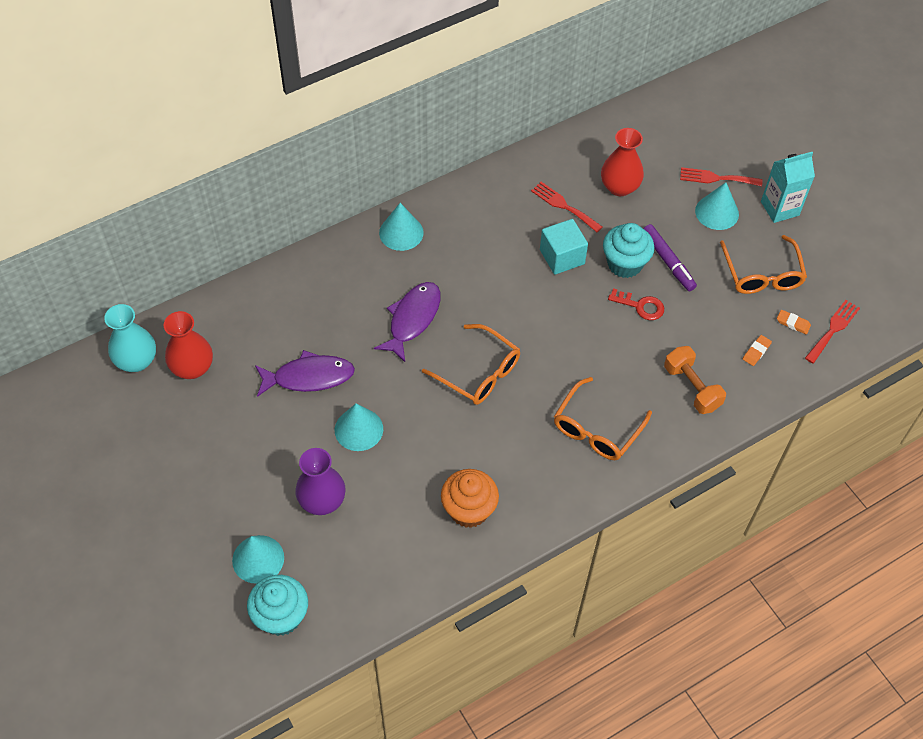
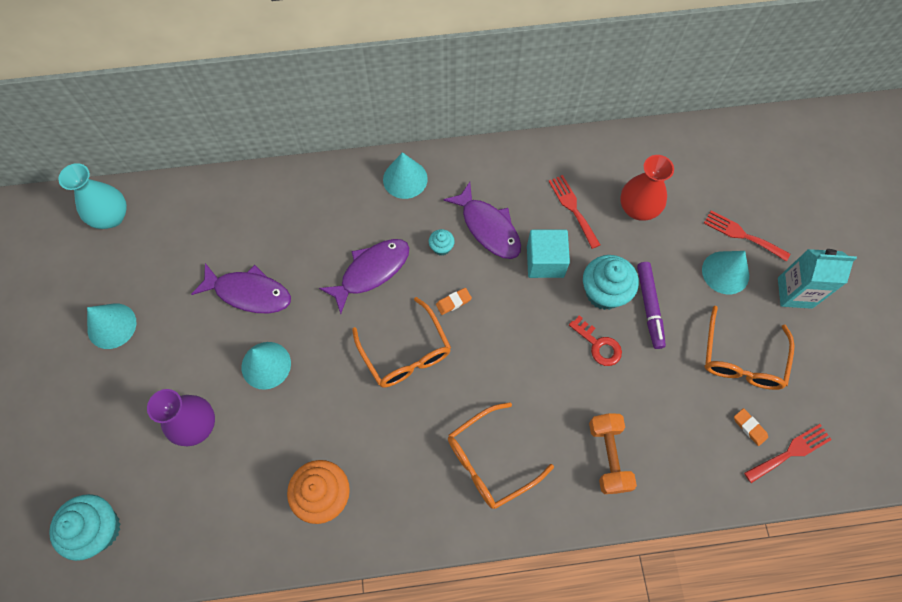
camera: 25 degrees right, 10 degrees up
red vase [164,311,213,379] -> none
turquoise cone [232,535,284,584] -> turquoise cone moved to [87,303,136,349]
orange eraser [743,335,772,366] -> orange eraser moved to [436,288,472,315]
none -> turquoise cupcake [429,229,455,256]
none -> purple fish [443,182,521,259]

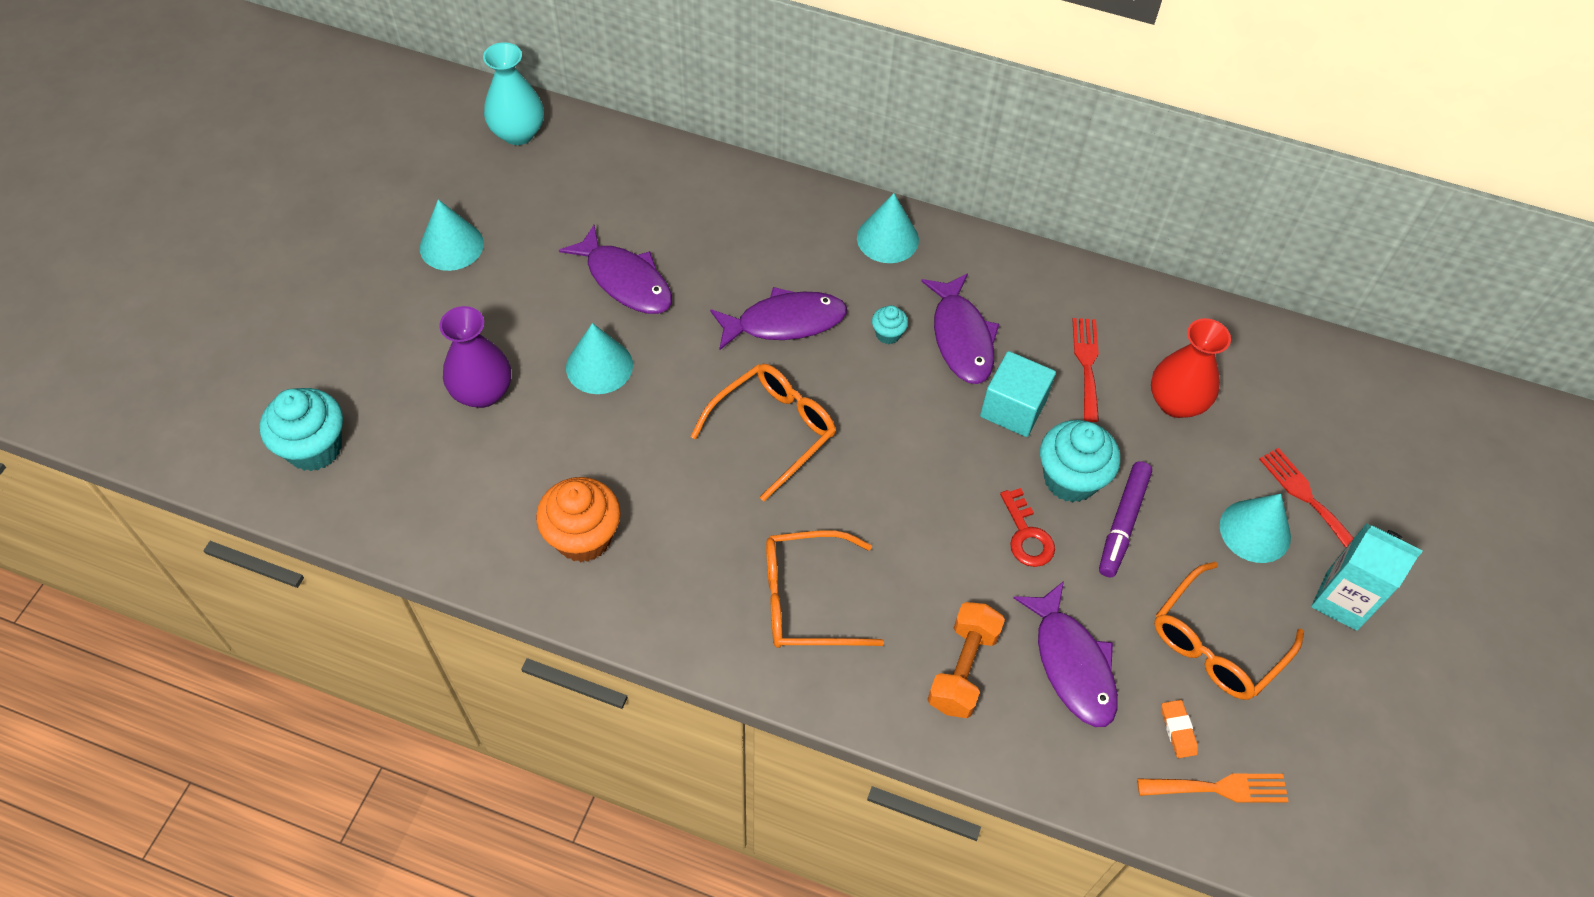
camera: 25 degrees right, 10 degrees down
orange glasses [352,297,451,388] -> orange glasses turned 135 degrees counterclockwise [691,364,836,501]
orange eraser [436,288,472,315] -> none
red fork [744,424,832,483] -> orange fork [1137,774,1289,803]
none -> purple fish [1013,581,1118,727]

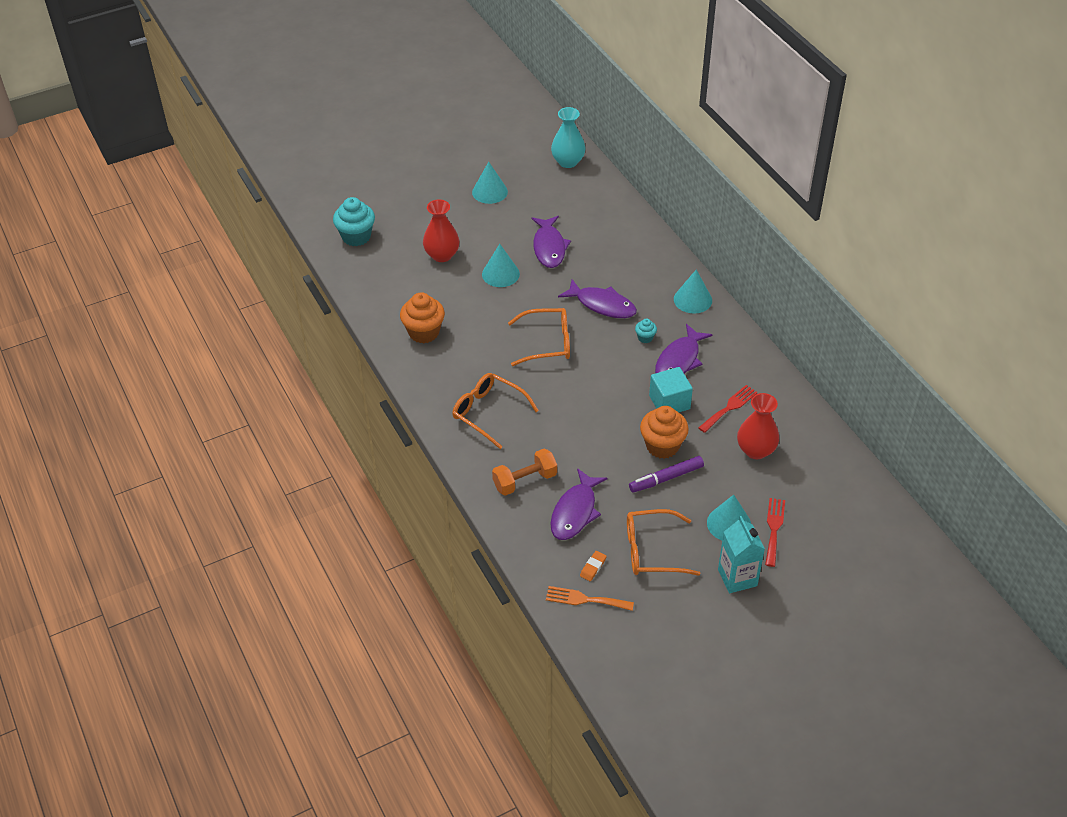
camera: 45 degrees right, 10 degrees down
purple vase [439,306,511,408] -> red vase [423,199,459,262]
red key [1000,488,1055,567] -> none
turquoise cupcake [1040,420,1120,502] -> orange cupcake [640,406,689,459]
orange fork [1137,774,1289,803] -> orange fork turned 150 degrees clockwise [546,586,634,611]

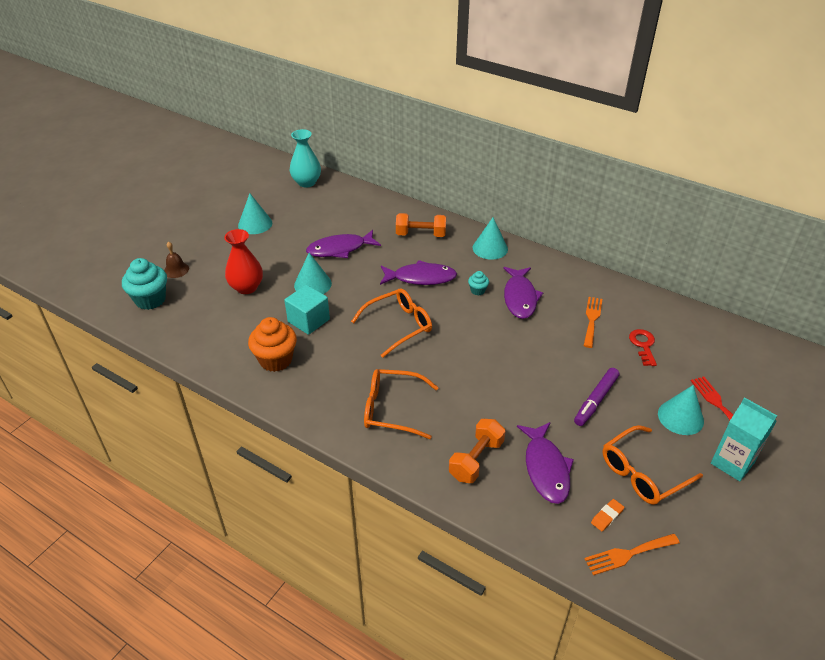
camera: 30 degrees left, 5 degrees down
purple fish [531,216,571,268] -> purple fish turned 105 degrees clockwise [306,230,381,258]
orange eraser [580,551,607,581] -> orange eraser turned 45 degrees clockwise [591,499,624,531]
orange cupcake [640,406,689,459] -> none
turquoise cube [649,367,693,412] -> turquoise cube moved to [284,285,330,335]
red fork [698,385,758,433] -> orange fork [584,297,602,348]
red vase [737,393,779,459] -> red key [629,329,657,366]
none -> brown bell [164,241,189,278]
none -> orange dumbbell [396,213,446,237]

